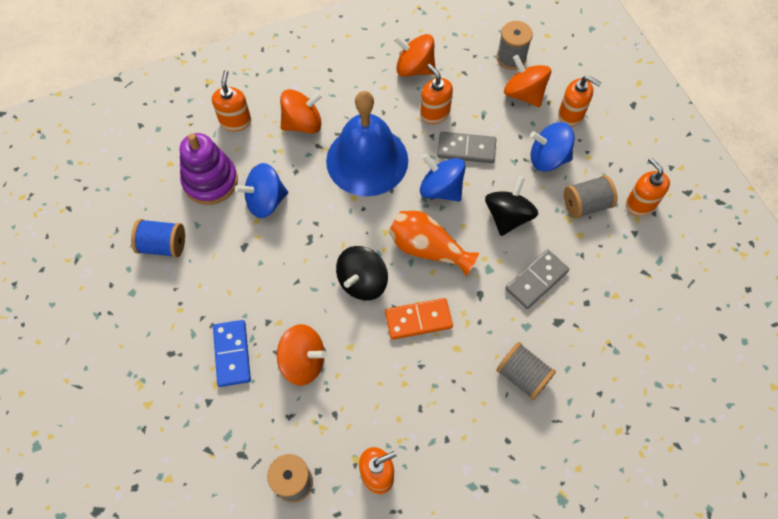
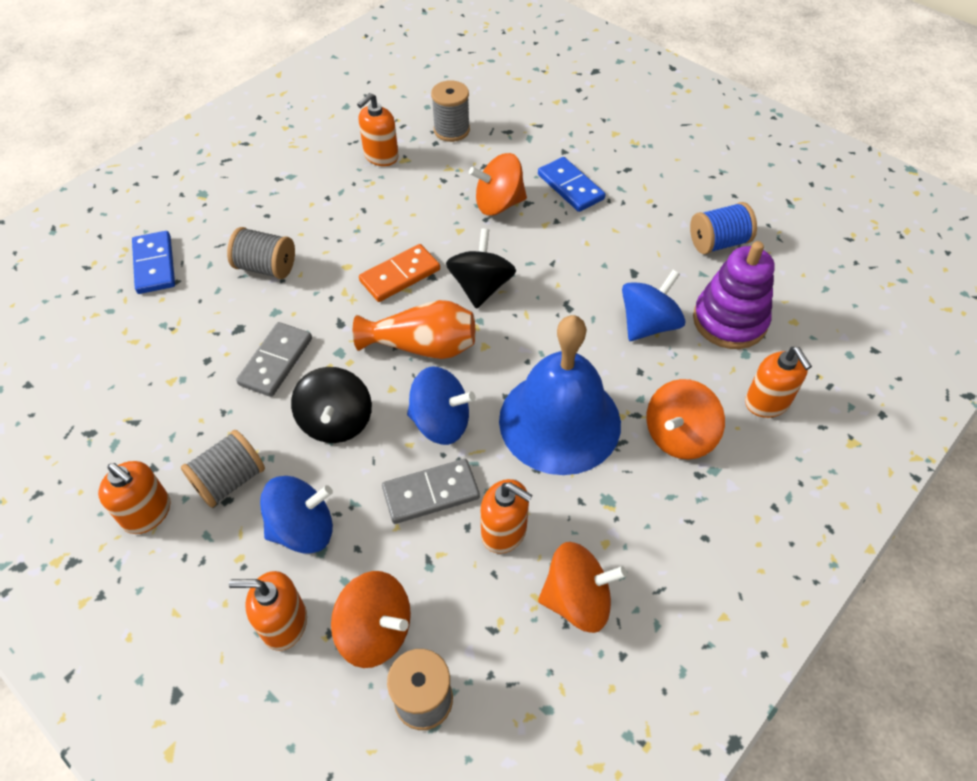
camera: 155 degrees right, 10 degrees down
none -> blue domino [132,231,175,294]

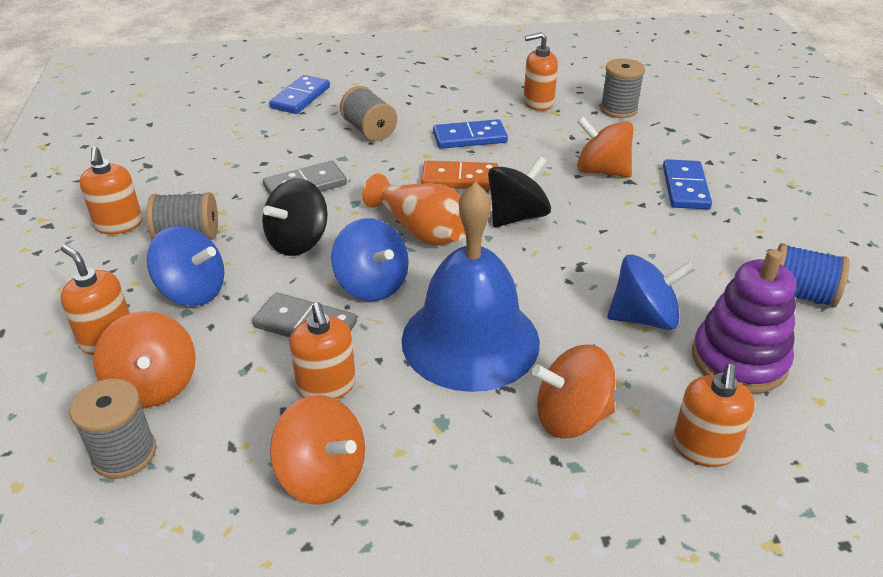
camera: 40 degrees right, 15 degrees down
none -> blue domino [433,119,508,149]

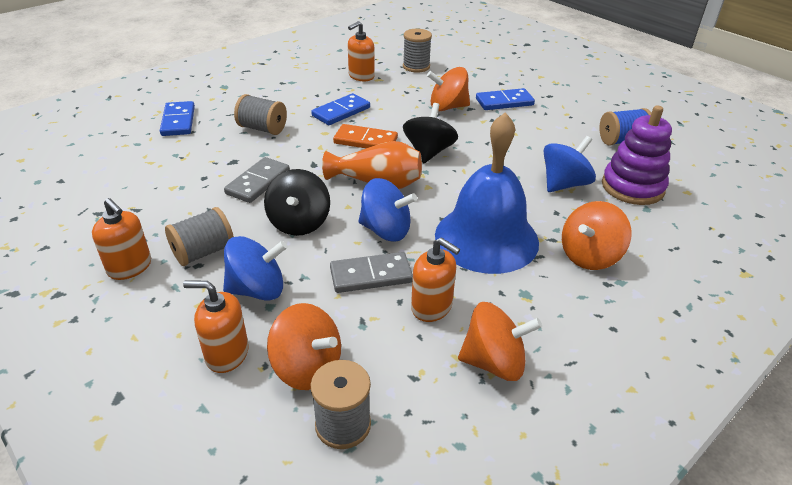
camera: 35 degrees left, 0 degrees up
orange domino [421,161,498,190] -> orange domino turned 45 degrees clockwise [333,124,398,148]
blue domino [663,159,712,209] -> blue domino turned 75 degrees counterclockwise [476,88,535,110]
orange soap dispenser [672,364,755,467] -> none

